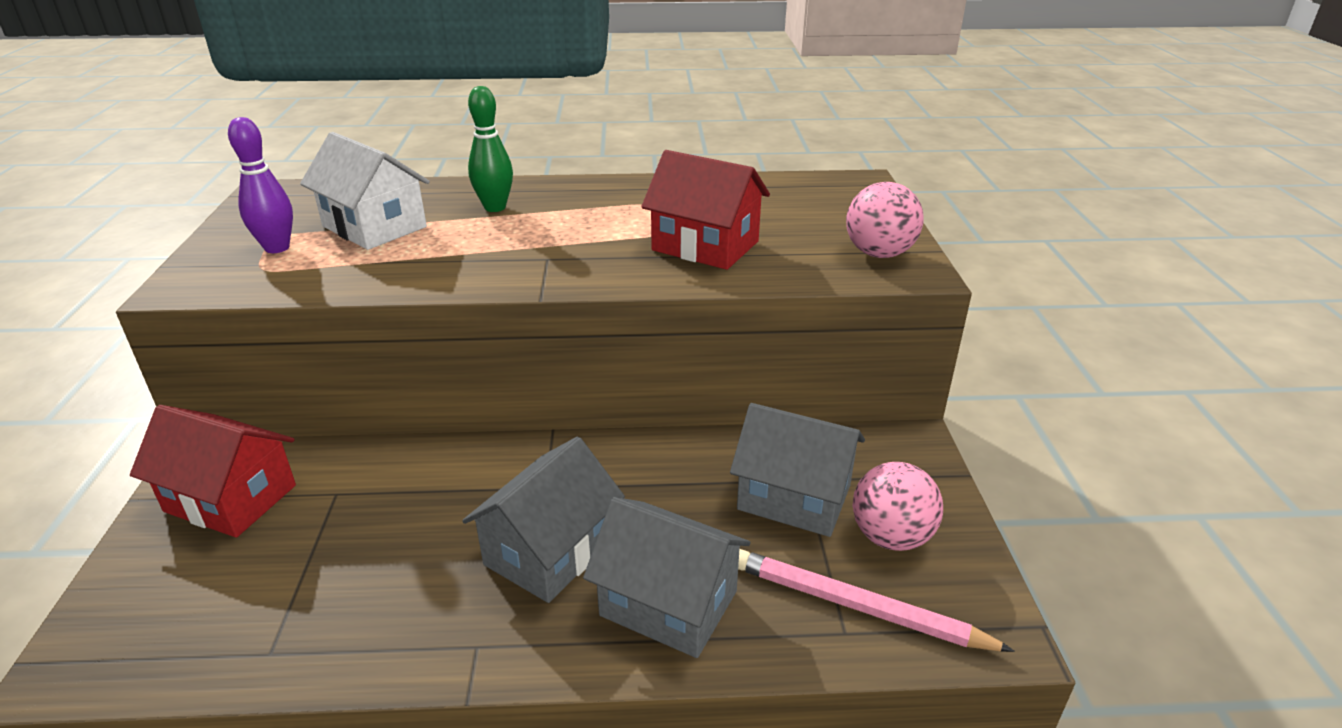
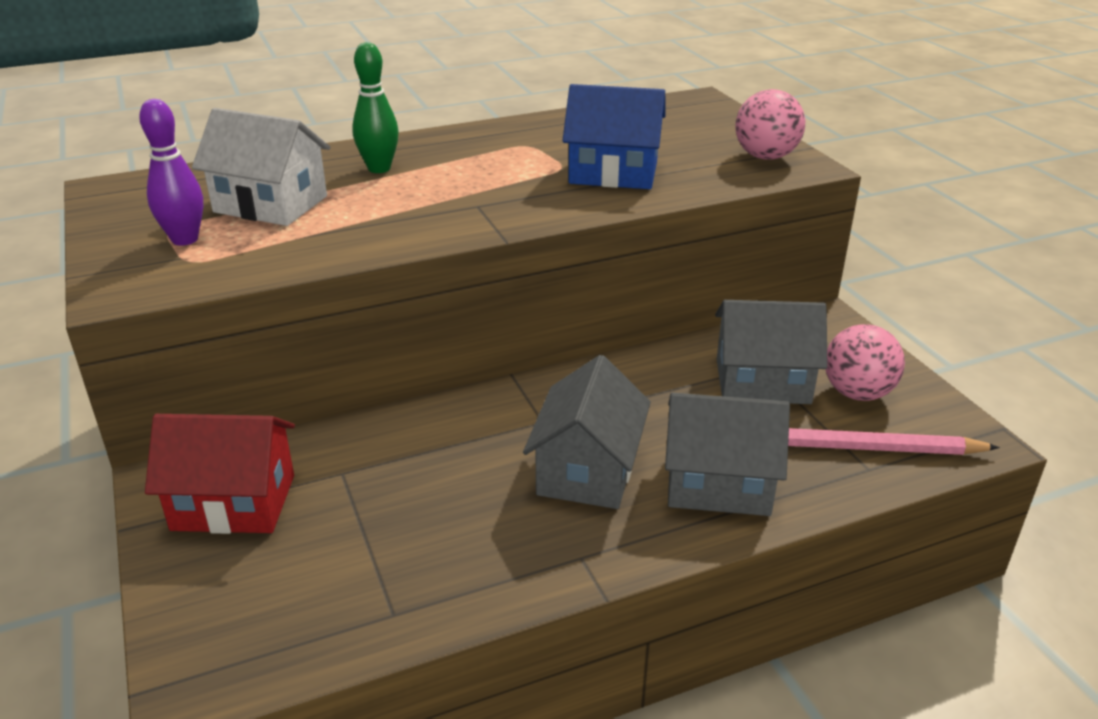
camera: 20 degrees left, 0 degrees up
red house [641,150,770,270] -> blue house [562,84,666,189]

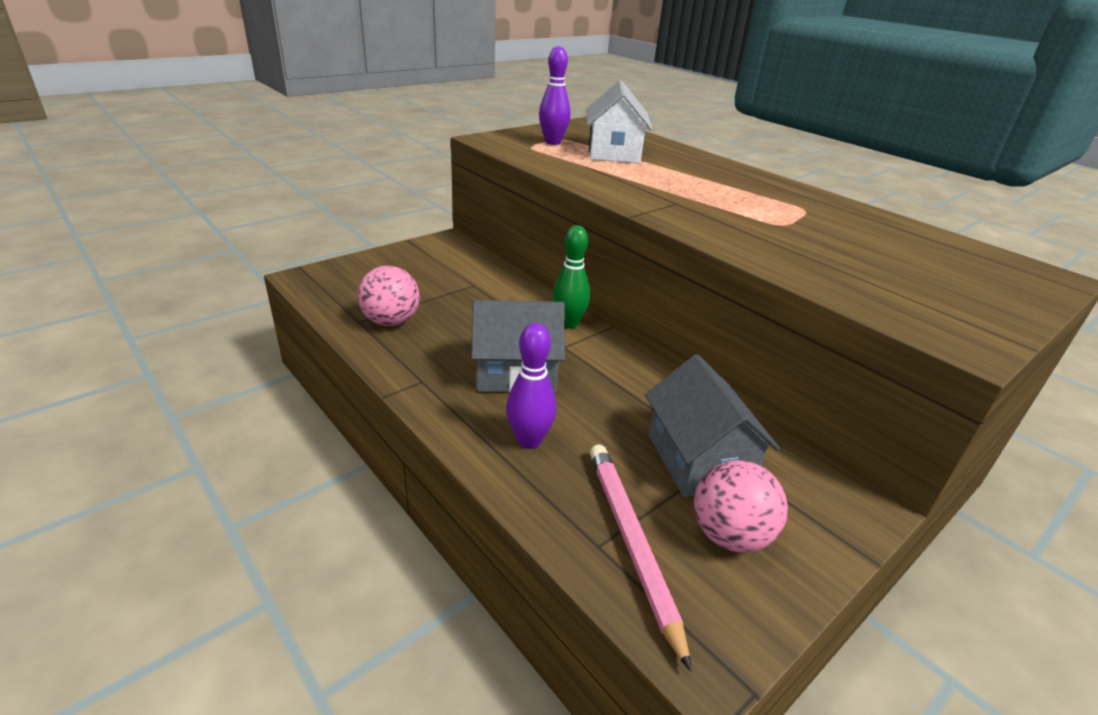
camera: 70 degrees right, 0 degrees up
red house [145,414,295,534] -> none
green bowling pin [352,42,399,173] -> green bowling pin moved to [552,225,590,329]
blue house [562,84,666,189] -> none
grey house [665,393,790,516] -> purple bowling pin [506,323,556,449]
pink ball [735,89,805,160] -> pink ball moved to [357,266,420,326]

